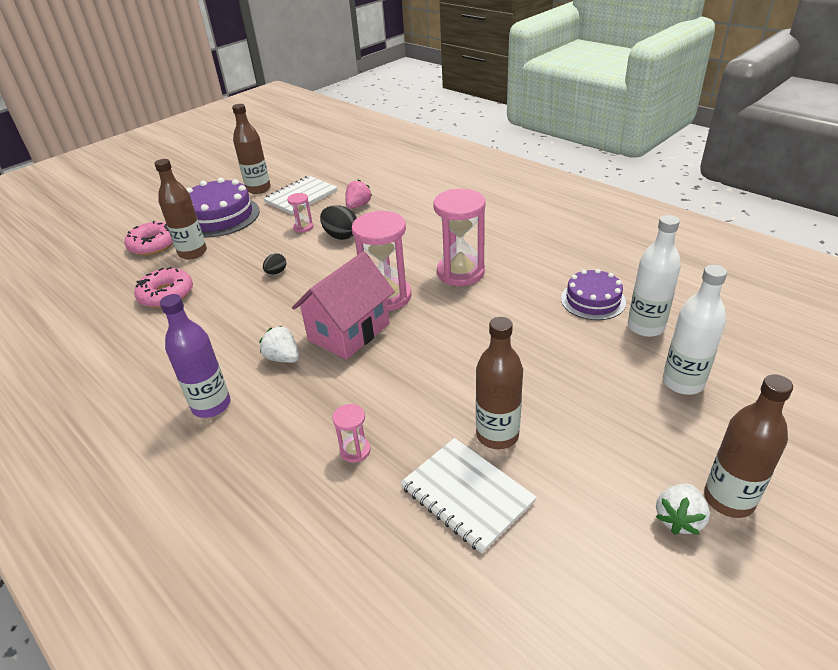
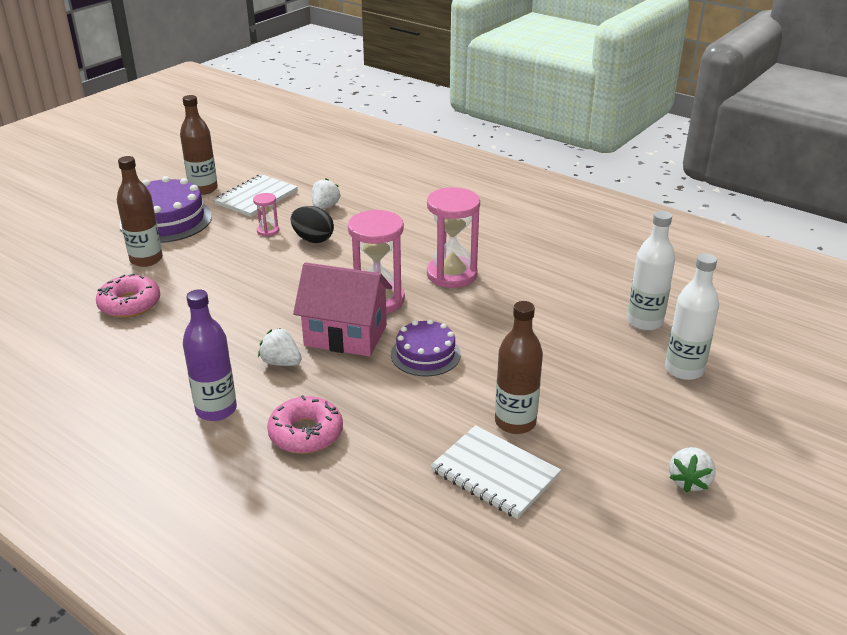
camera: 10 degrees left, 5 degrees down
pink donut [124,221,173,255] -> pink donut moved to [267,395,343,454]
black egg [263,253,286,275] -> none
pink house [292,251,395,360] -> pink house turned 75 degrees clockwise [293,262,392,357]
pink hourglass [332,404,371,463] -> none
pink strawberry [345,179,372,209] -> white strawberry [312,178,341,209]
purple cake [561,269,626,320] -> purple cake moved to [391,319,461,376]
brown bottle [704,374,793,518] -> none

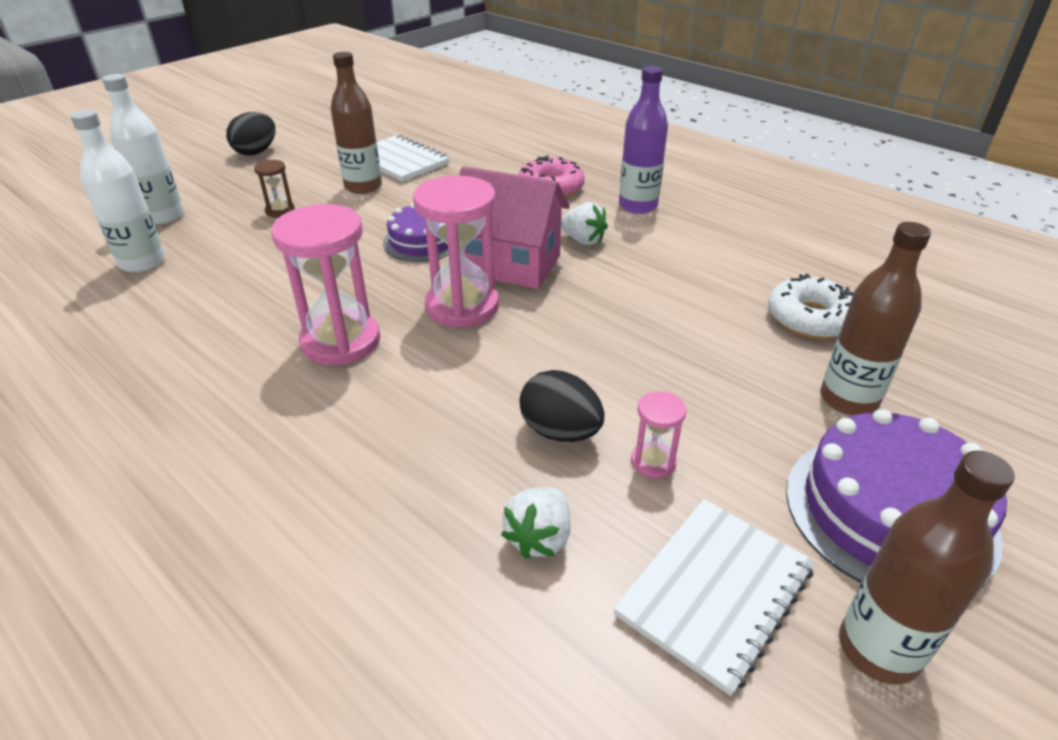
camera: 175 degrees left, 5 degrees up
pink donut [96,273,160,318] -> white donut [768,274,854,339]
white strawberry [669,447,716,493] -> black egg [226,112,276,156]
none -> brown hourglass [254,160,295,217]

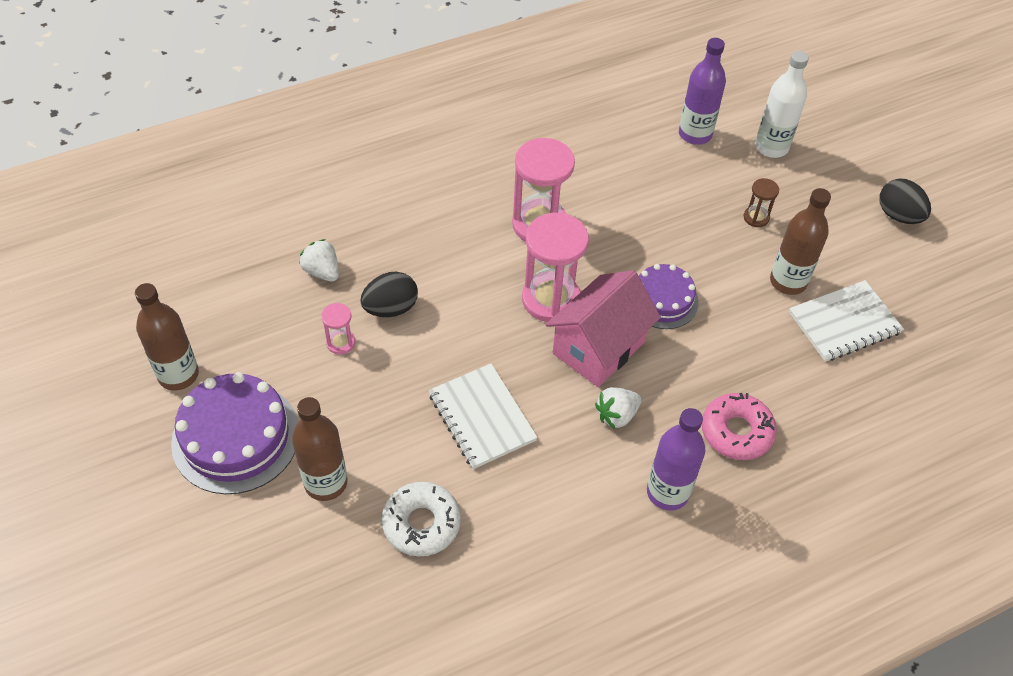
camera: 110 degrees right, 15 degrees up
white bottle [70,110,165,272] -> purple bottle [679,38,726,145]
white notebook [613,499,815,696] -> white notebook moved to [429,363,538,469]

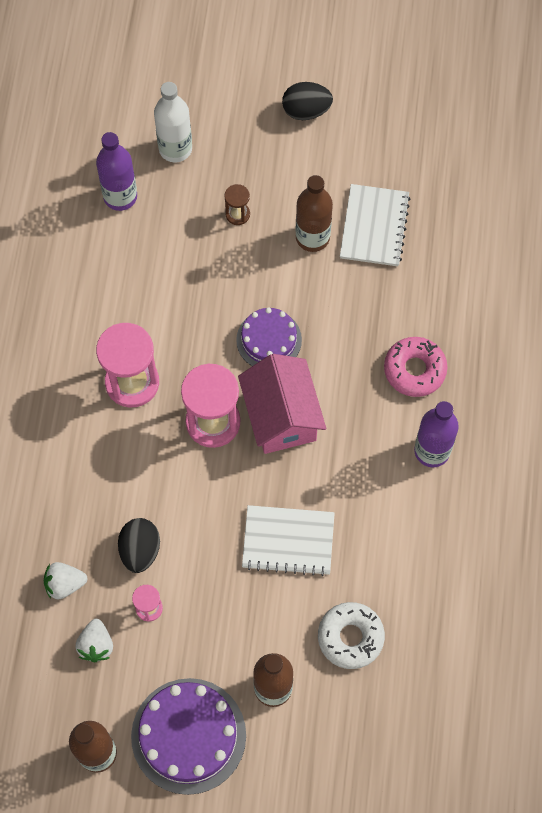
camera: 55 degrees left, 15 degrees up
white strawberry [595,387,642,429] -> white strawberry moved to [75,619,113,662]

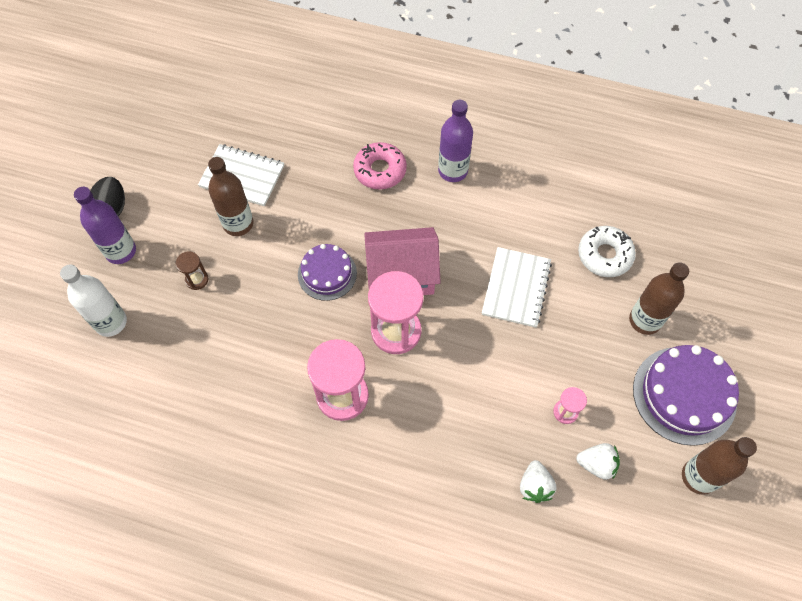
camera: 80 degrees left, 5 degrees down
purple bottle [96,132,137,211] -> purple bottle moved to [74,187,136,264]
black egg [118,518,160,573] -> none

